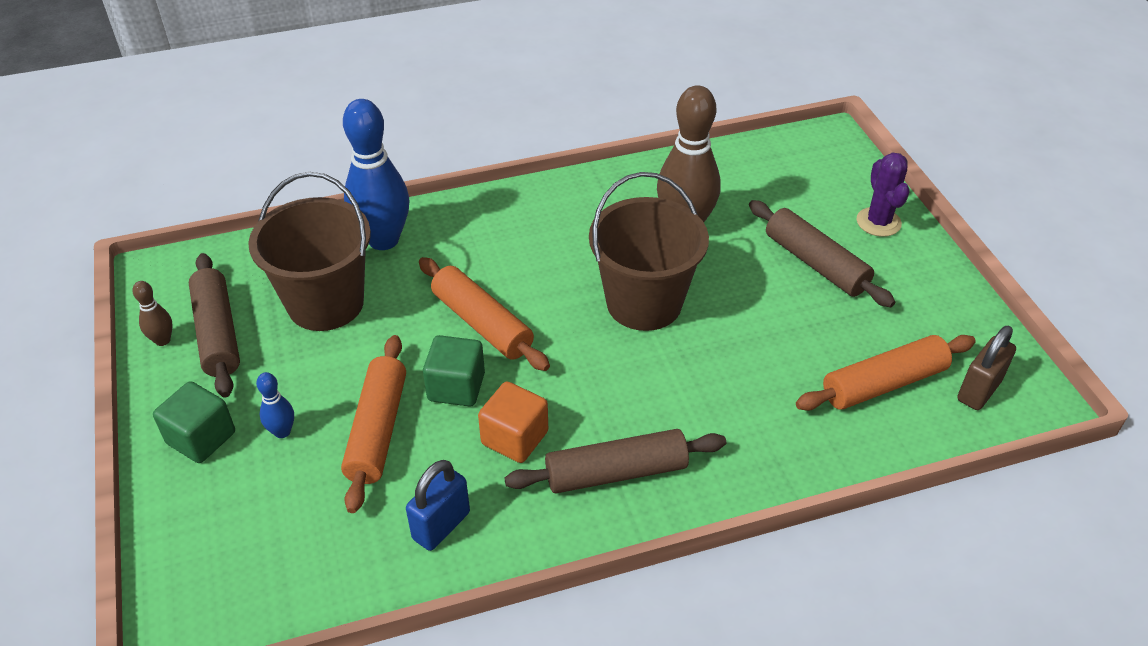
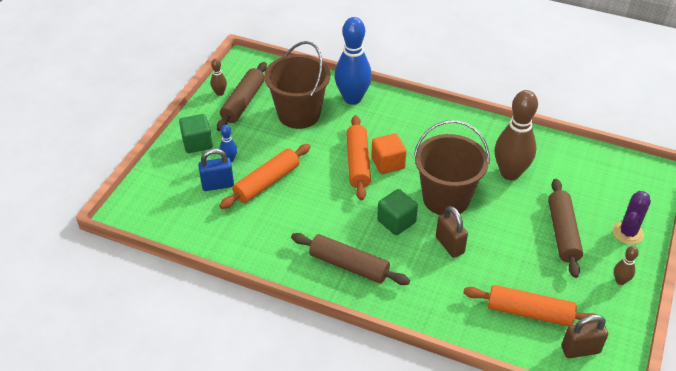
camera: 40 degrees right, 0 degrees up
blue padlock [406,460,470,551] -> blue padlock moved to [198,149,234,191]
green cube [423,335,485,407] -> green cube moved to [377,189,418,235]
orange cube [478,382,548,463] -> orange cube moved to [371,133,407,174]
none -> brown padlock [436,206,468,258]
none -> brown bowling pin [614,246,639,285]

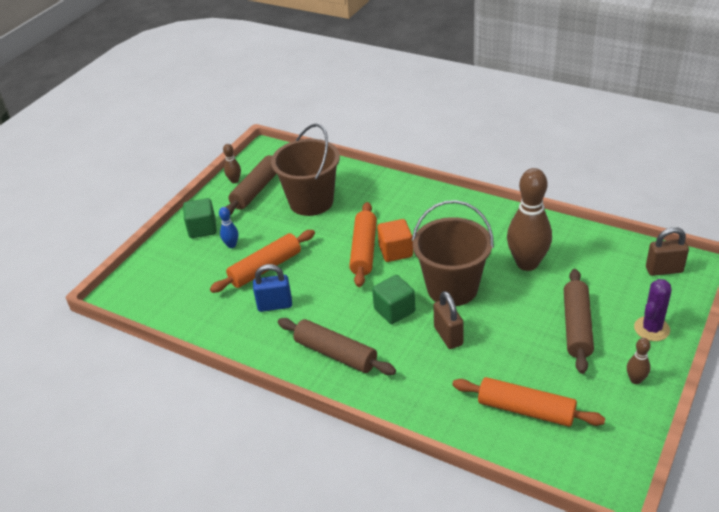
camera: 10 degrees right, 5 degrees down
blue padlock [198,149,234,191] -> blue padlock moved to [253,264,292,312]
blue bowling pin [335,17,372,105] -> none
brown padlock [562,314,608,358] -> brown padlock moved to [646,227,689,276]

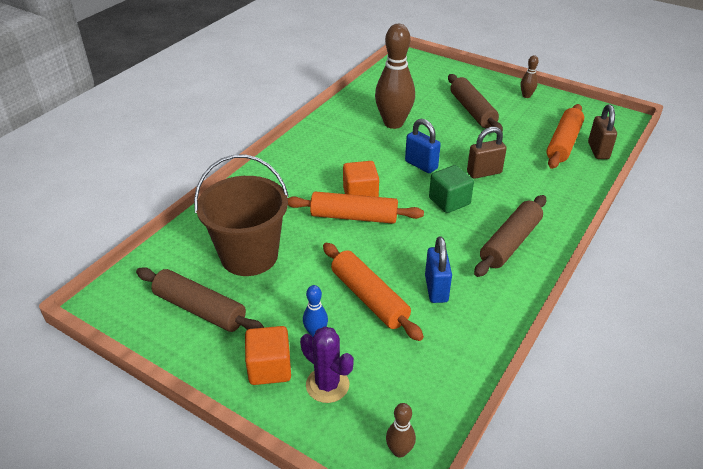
camera: 90 degrees left, 0 degrees up
green cube [183,198,217,238] -> orange cube [245,326,291,385]
brown bowling pin [223,144,241,183] -> brown bowling pin moved to [386,403,416,458]
brown bucket [412,200,494,306] -> blue padlock [405,119,441,173]
brown rolling pin [564,269,594,374] -> brown rolling pin turned 60 degrees clockwise [448,74,503,132]
purple cactus [634,279,672,341] -> purple cactus moved to [300,326,354,403]
brown padlock [646,227,689,276] -> brown padlock moved to [588,104,617,159]

